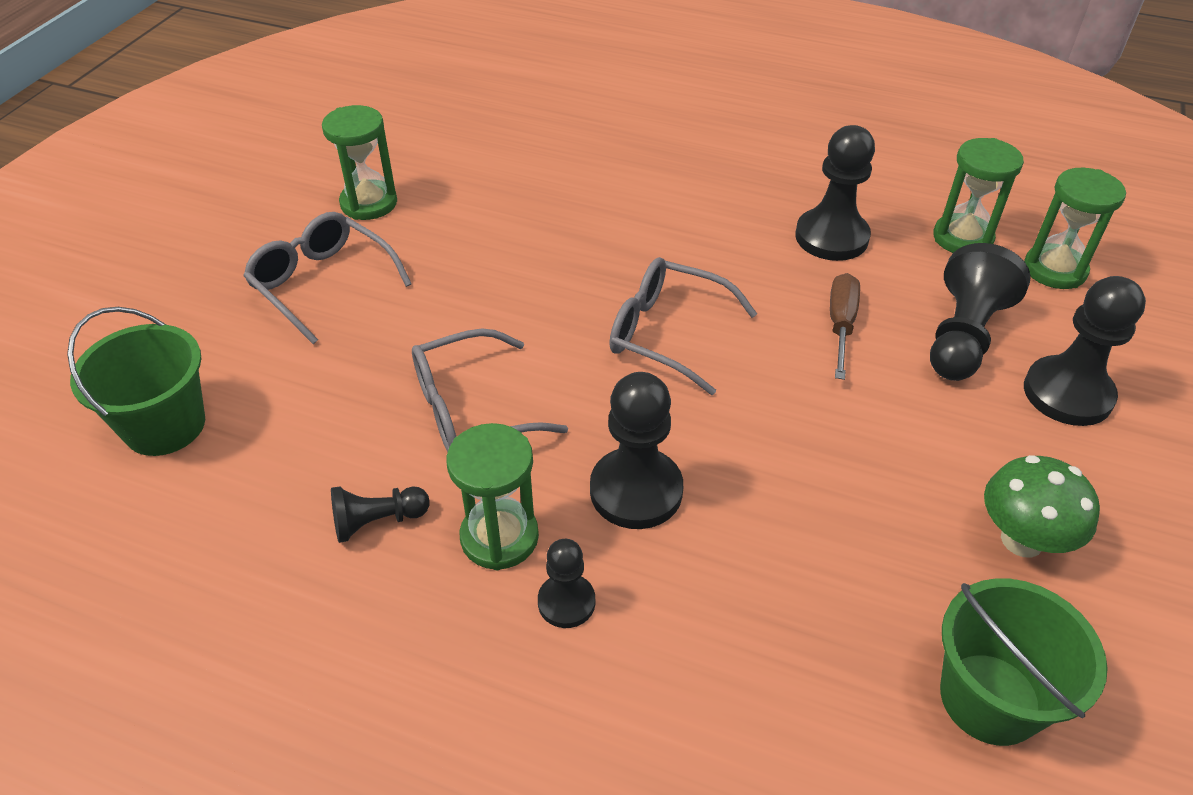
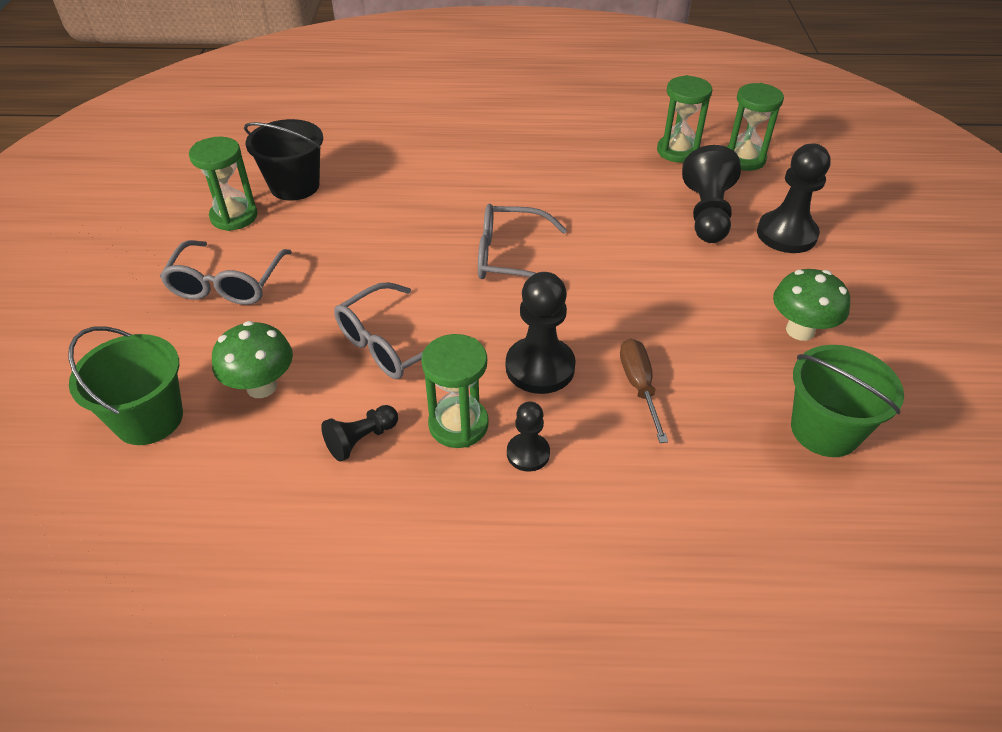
camera: 20 degrees left, 0 degrees up
grey glasses [243,212,412,344] -> grey glasses turned 105 degrees counterclockwise [160,240,292,305]
black pawn [795,125,875,261] -> none
brown screwdriver [830,273,860,380] -> brown screwdriver moved to [620,338,668,443]
none -> green mushroom [212,321,293,398]
none -> black bucket [244,119,323,201]

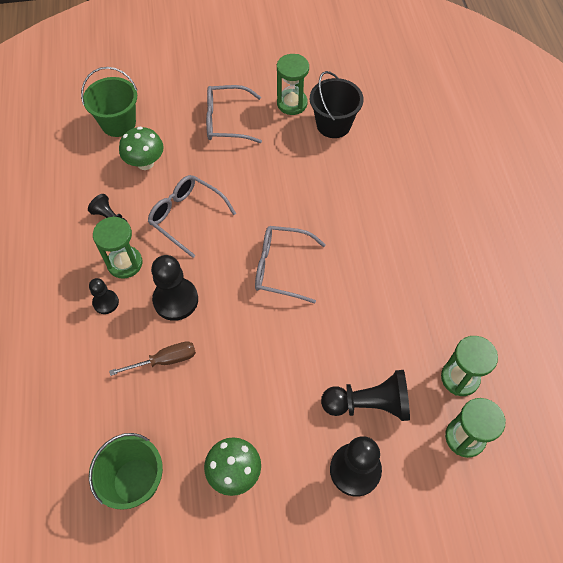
camera: 80 degrees right, 15 degrees up
grey glasses [478,204,567,279] -> grey glasses turned 75 degrees counterclockwise [255,226,326,304]

